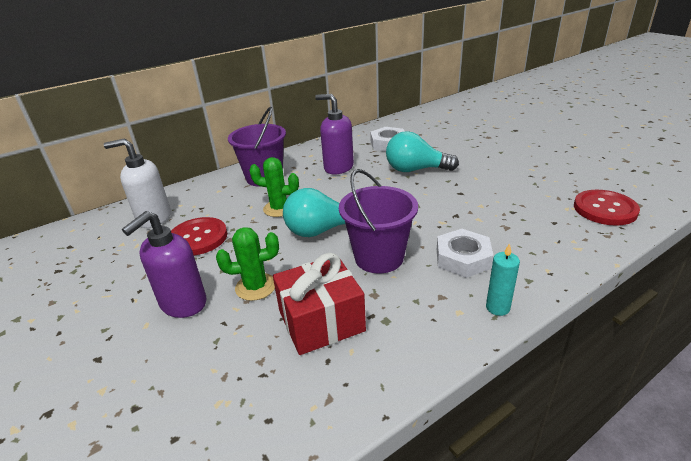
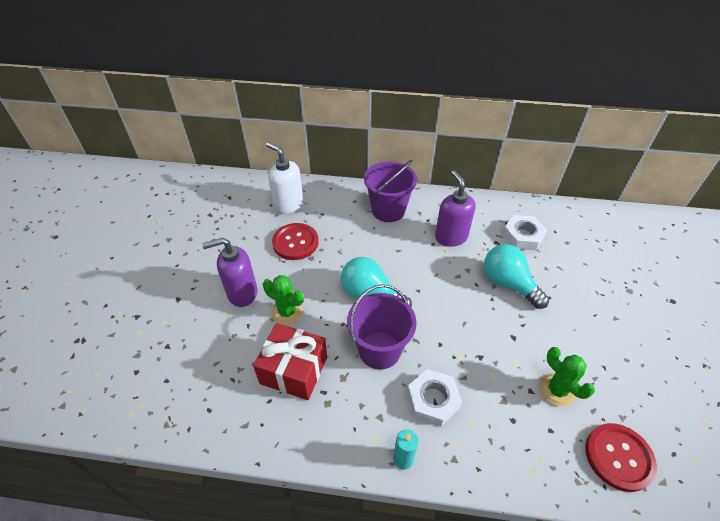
camera: 40 degrees right, 15 degrees up
green cactus [249,157,299,217] -> green cactus moved to [539,347,595,407]

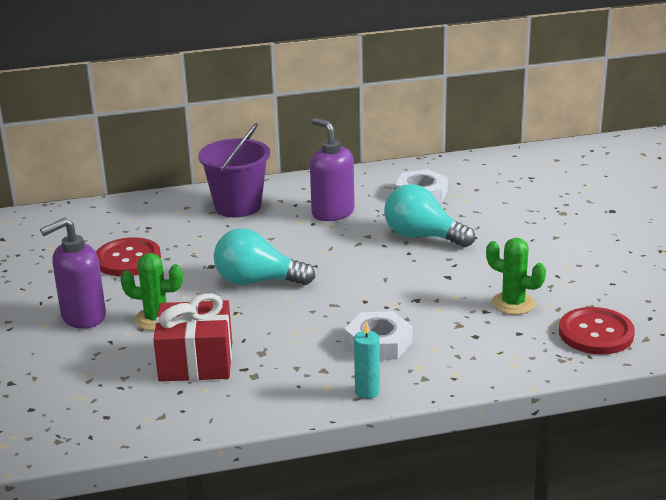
camera: 20 degrees left, 20 degrees down
white soap dispenser [266,142,303,214] -> none
purple bucket [347,284,417,369] -> none

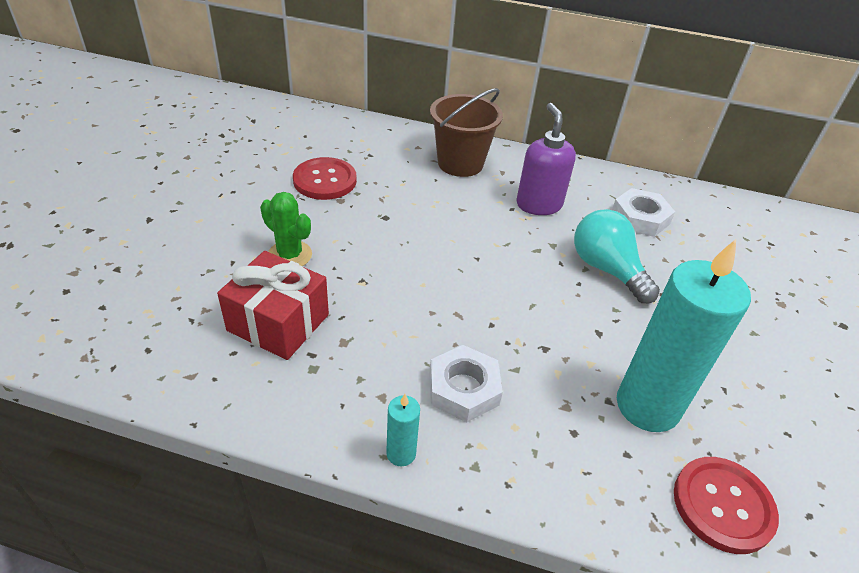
camera: 25 degrees right, 15 degrees up
purple soap dispenser [40,218,106,329] -> none
purple bucket [198,123,270,218] -> brown bucket [430,88,503,177]
turquoise light bulb [214,228,315,285] -> none
green cactus [486,238,546,315] -> turquoise candle [617,239,751,432]

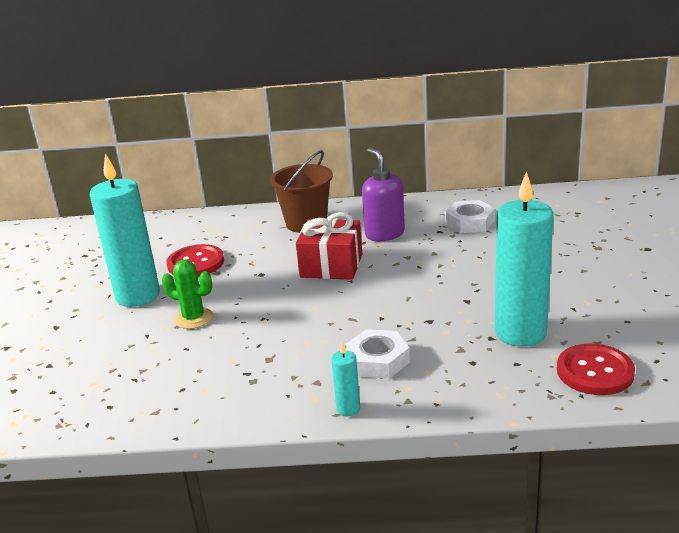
camera: 10 degrees left, 15 degrees down
red gift [217,251,329,360] -> red gift moved to [296,212,362,280]
turquoise light bulb [574,209,660,303] -> none
none -> turquoise candle [90,153,160,307]

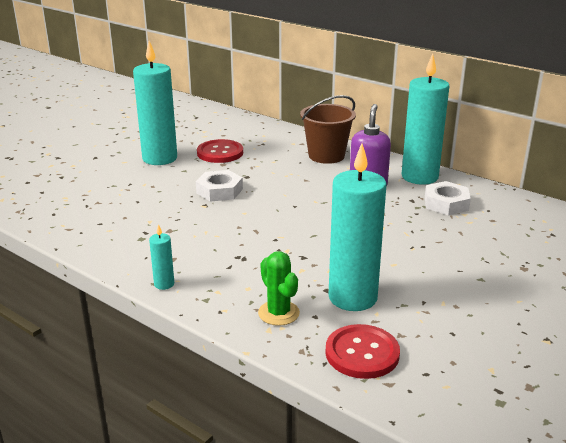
camera: 35 degrees right, 0 degrees up
green cactus [162,260,213,329] -> green cactus moved to [258,251,300,326]
red gift [296,212,362,280] -> none
white nut [345,329,410,379] -> white nut moved to [196,170,243,202]
none -> turquoise candle [402,54,449,185]

